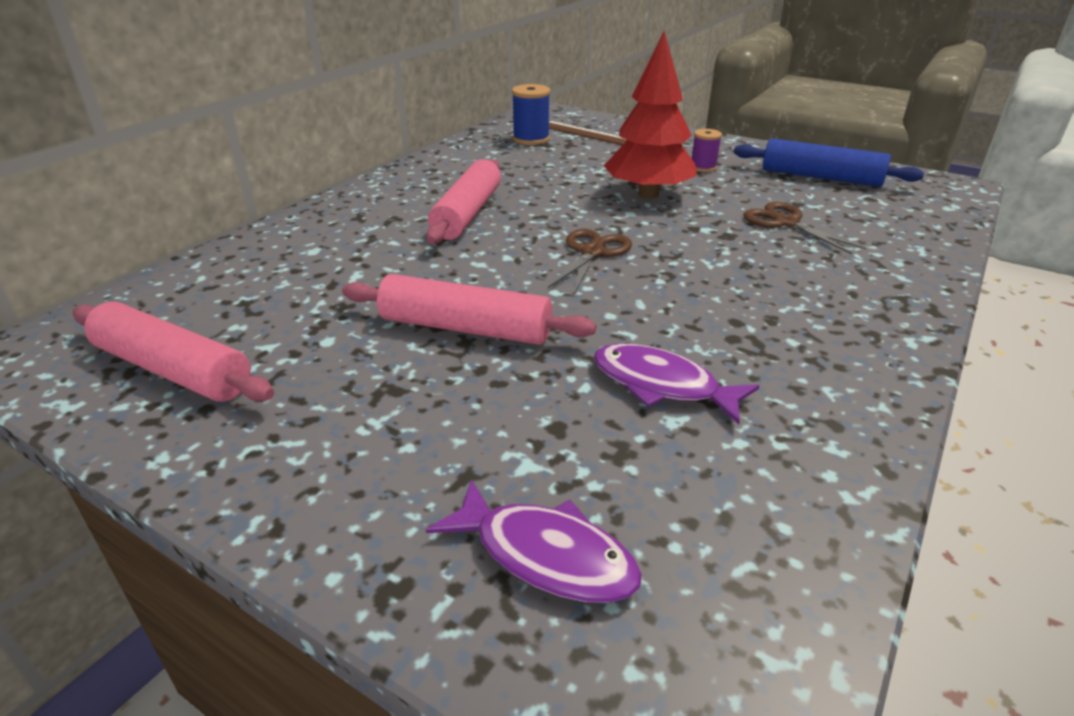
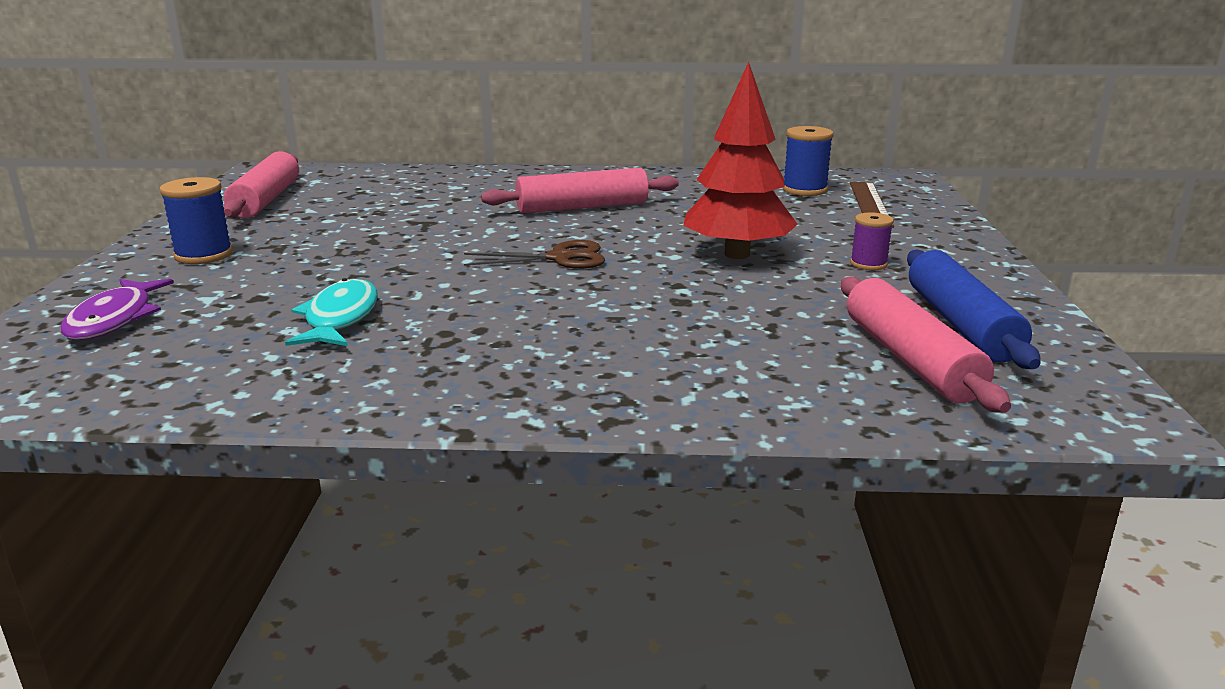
camera: 60 degrees right, 10 degrees down
pink rolling pin [342,274,596,345] -> pink rolling pin moved to [841,276,1011,413]
purple fish [594,343,759,424] -> turquoise fish [285,278,378,346]
brown scissors [743,202,867,254] -> none
none -> blue spool [160,177,233,264]

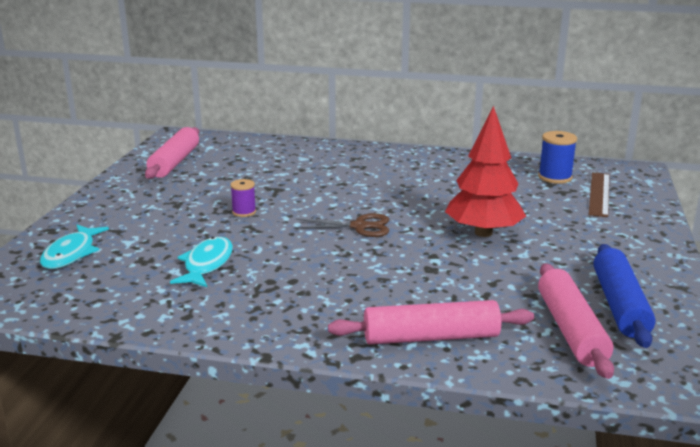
camera: 10 degrees right, 0 degrees up
purple fish [60,279,174,340] -> turquoise fish [40,225,109,269]
blue spool [160,177,233,264] -> none
pink rolling pin [481,168,679,213] -> pink rolling pin moved to [328,300,534,345]
purple spool [850,212,894,270] -> purple spool moved to [230,179,256,217]

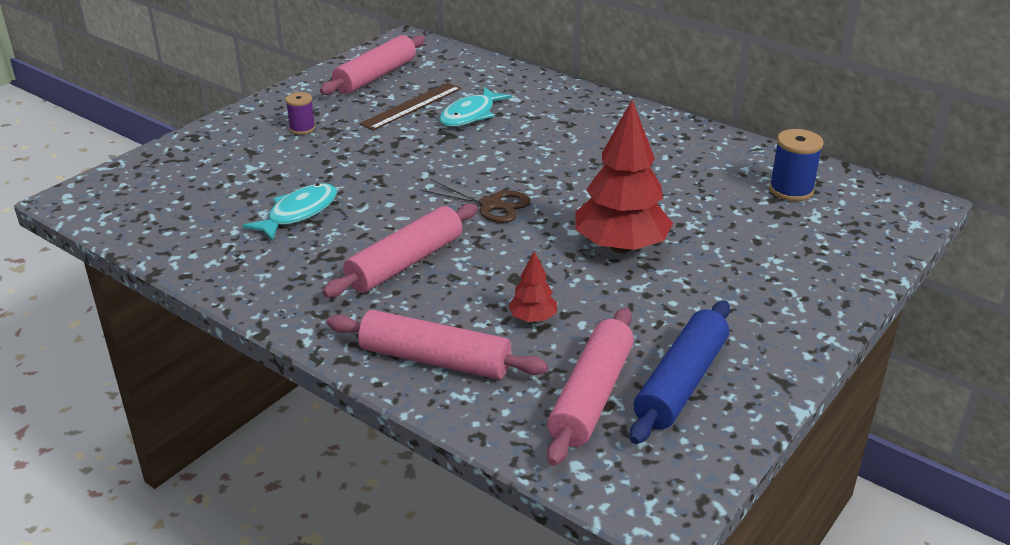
camera: 25 degrees right, 10 degrees up
turquoise fish [40,225,109,269] -> turquoise fish moved to [439,87,511,127]
purple spool [230,179,256,217] -> purple spool moved to [285,92,315,135]
brown ruler [589,172,610,217] -> brown ruler moved to [359,82,462,131]
none -> pink rolling pin [322,204,478,297]
none -> red tree [508,251,557,322]

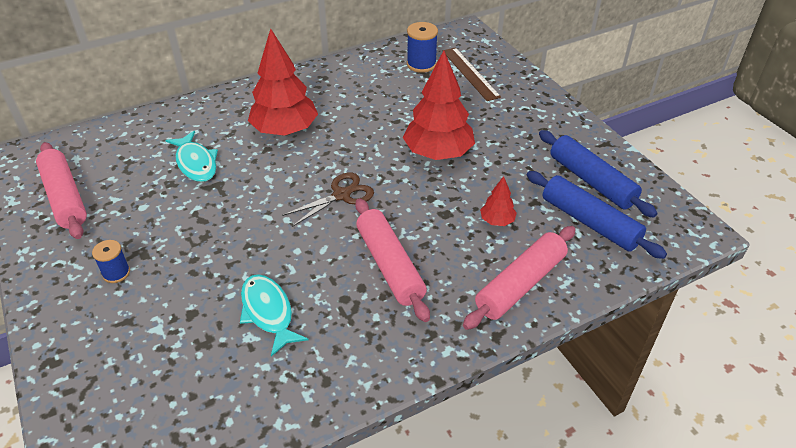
camera: 65 degrees left, 10 degrees up
purple spool [285,92,315,135] -> blue spool [92,240,130,283]
brown ruler [359,82,462,131] -> brown ruler moved to [444,47,501,101]
pink rolling pin [547,308,634,466] -> blue rolling pin [527,171,667,259]
none -> red tree [248,28,318,136]

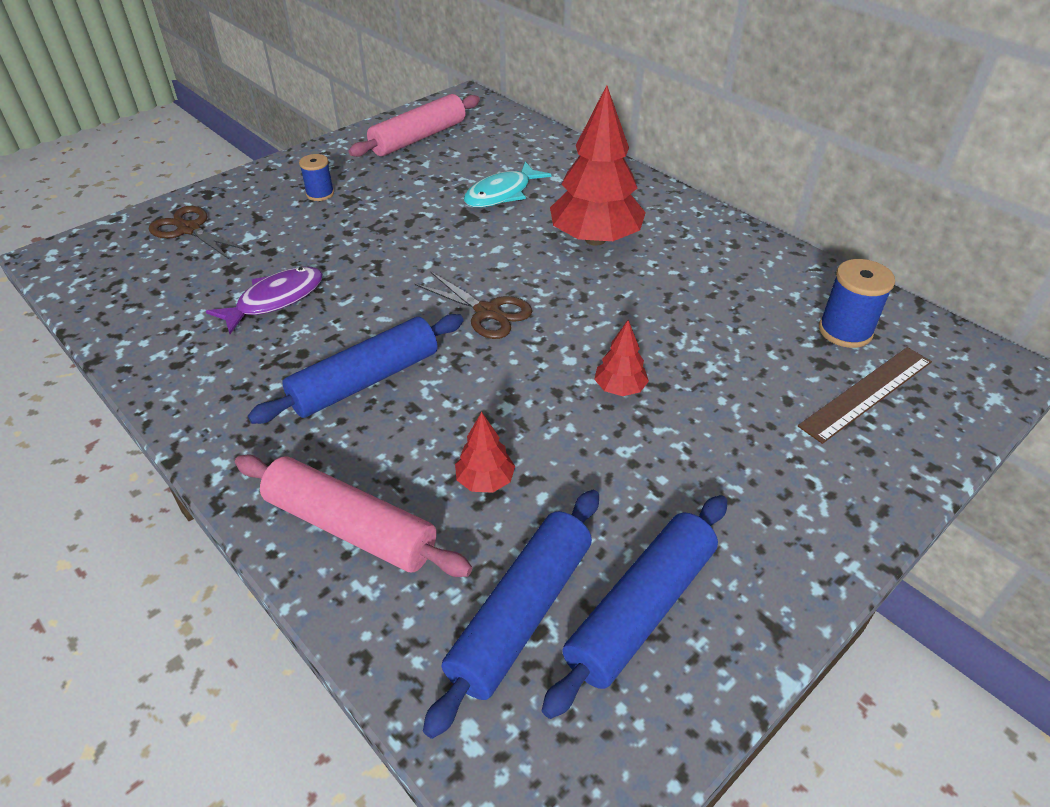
camera: 75 degrees right, 0 degrees up
turquoise fish [240,274,308,356] -> purple fish [206,267,323,334]
pink rolling pin [355,198,430,322] -> blue rolling pin [248,314,464,424]
red tree [403,50,475,160] -> red tree [594,320,649,396], size x0.46
none -> brown scissors [149,206,248,259]

